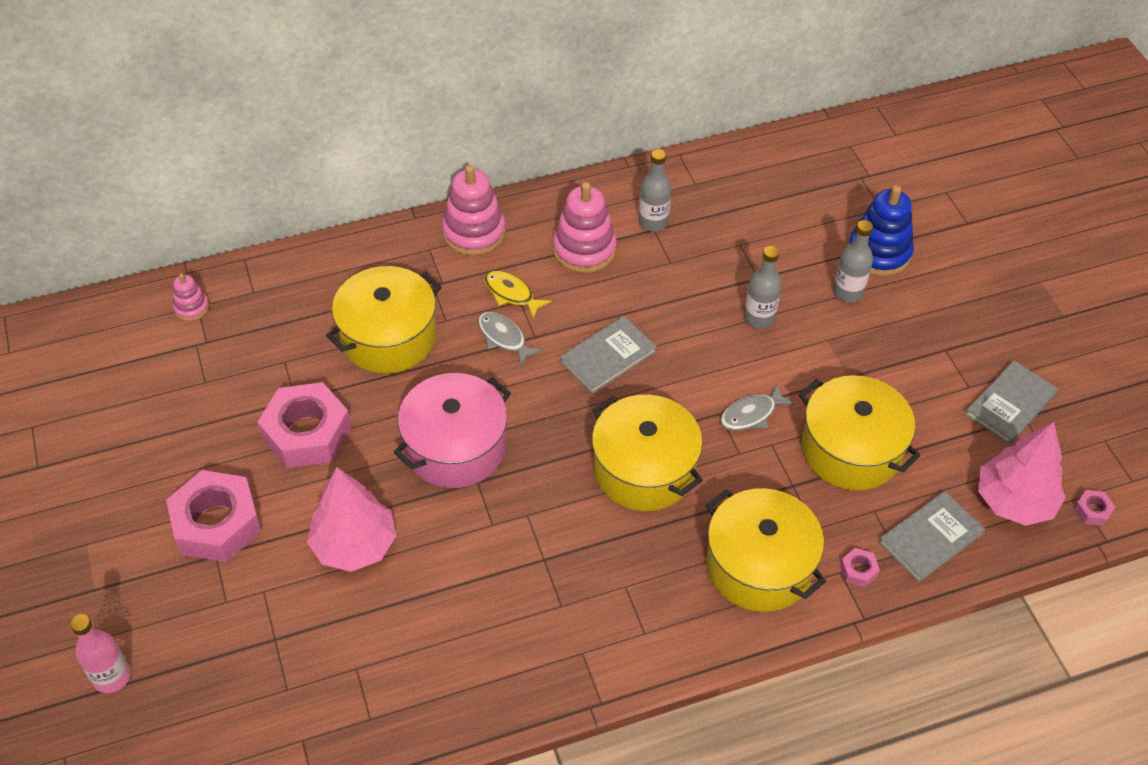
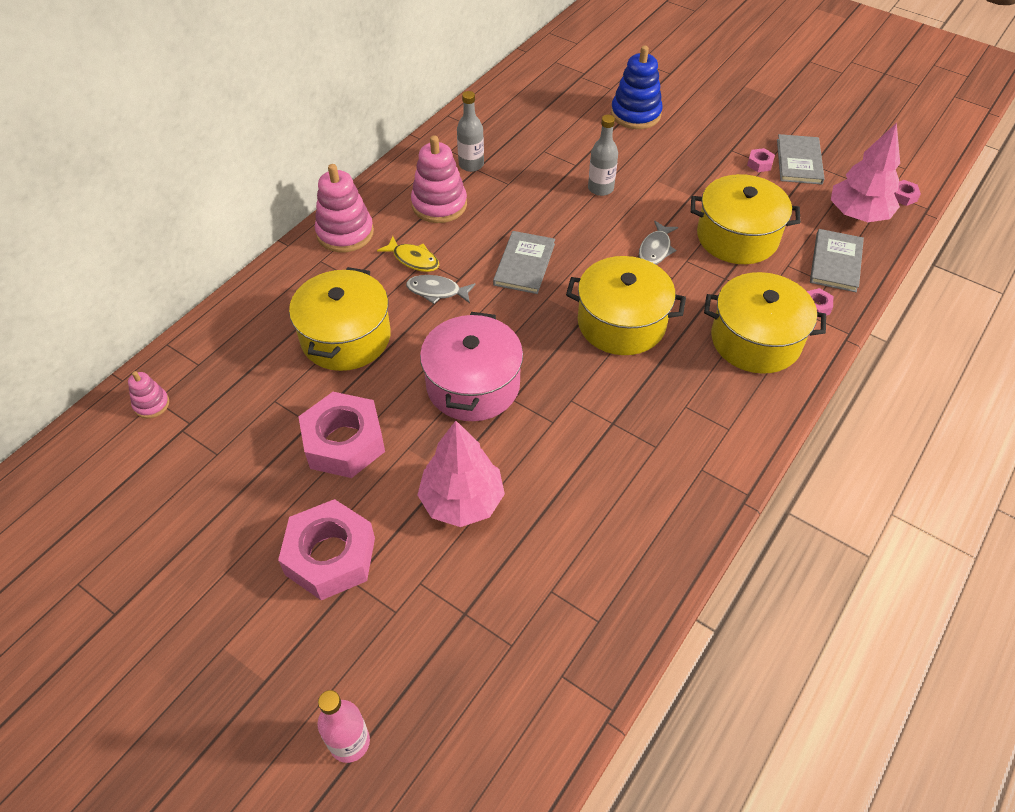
camera: 35 degrees left, 0 degrees up
yellow fish [484,270,551,318] -> yellow fish turned 150 degrees counterclockwise [377,236,439,272]
grey bottle [833,220,873,303] -> none
none -> pink nut [747,148,775,172]

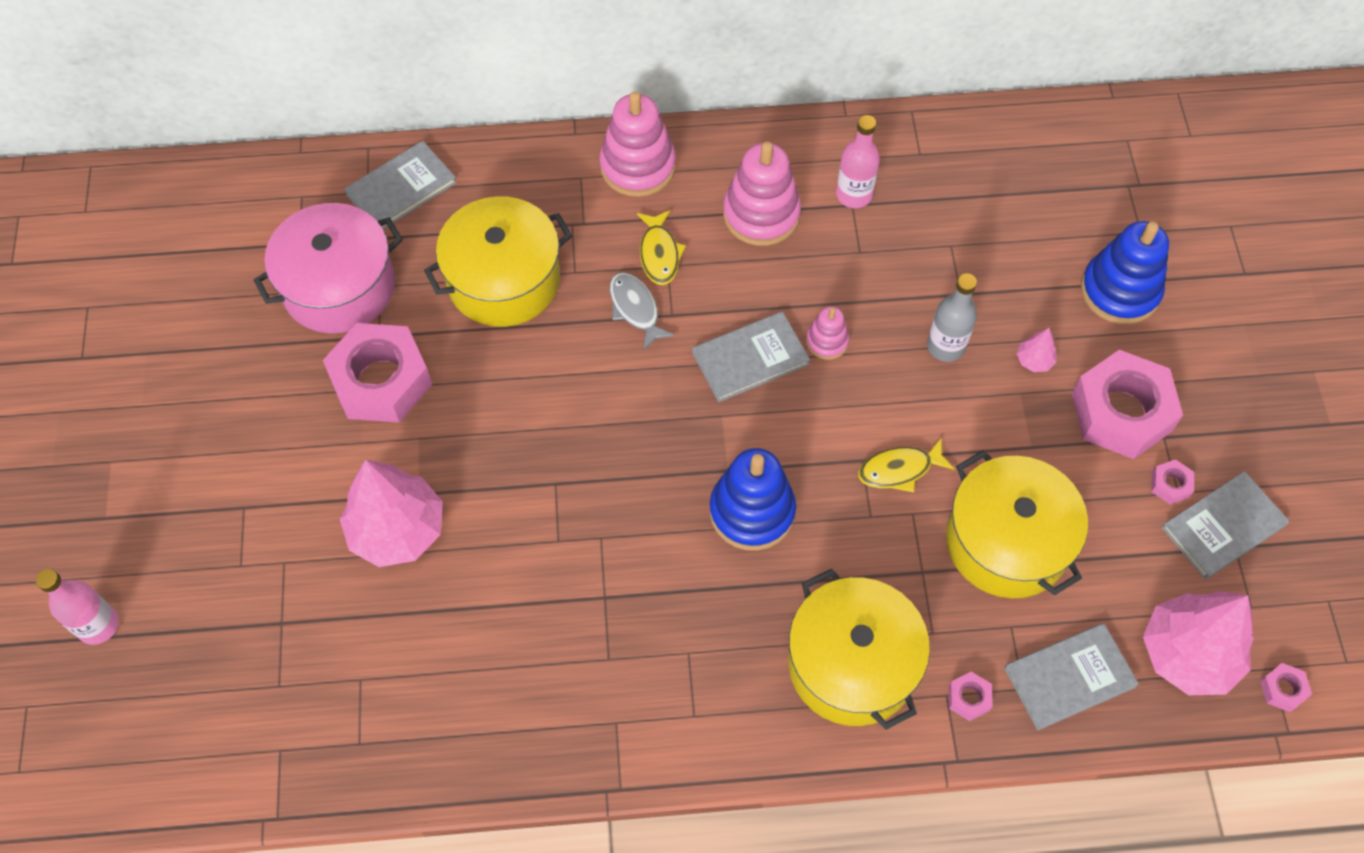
camera: 50 degrees right, 10 degrees up
pink stacking toy [128,371,169,418] -> pink stacking toy moved to [806,306,849,360]
pink nut [278,499,375,600] -> pink nut moved to [1072,350,1183,459]
pink pot [420,312,523,421] -> pink pot moved to [253,203,403,334]
grey bottle [457,91,484,172] -> pink bottle [836,115,880,208]
yellow pot [566,256,686,355] -> blue stacking toy [710,448,796,551]
grey fish [639,221,678,265] -> yellow fish [858,438,955,492]
none -> grey book [344,141,457,229]
none -> pink tree [1016,328,1057,372]

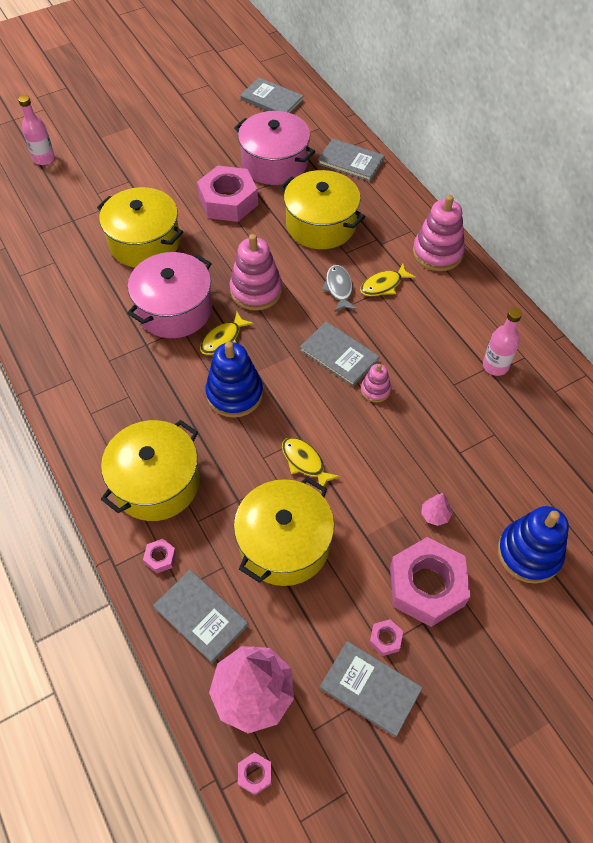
camera: 65 degrees right, 5 degrees down
pink tree [340,460,443,567] -> yellow pot [97,187,183,268]
grey fish [610,273,675,350] -> grey fish turned 45 degrees counterclockwise [322,265,357,312]
pink stacking toy [723,142,801,246] -> pink stacking toy moved to [230,234,282,311]
grey bottle [927,273,977,362] -> none
none -> pink pot [127,252,212,338]
none -> yellow fish [200,312,254,355]
none -> grey book [240,78,304,113]

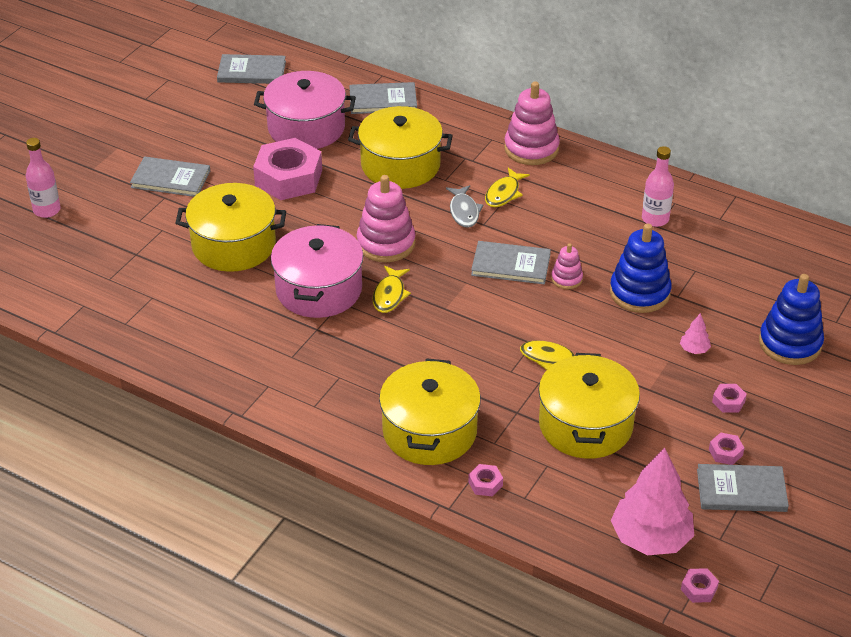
camera: 30 degrees left, 15 degrees down
grey book [153,570,248,664] -> grey book moved to [130,156,210,197]
blue stacking toy [205,341,263,418] -> blue stacking toy moved to [610,223,672,313]
grey fish [322,265,357,312] -> grey fish turned 150 degrees counterclockwise [446,185,483,228]
pink nut [390,537,471,627] -> pink nut [712,384,747,413], size x0.41

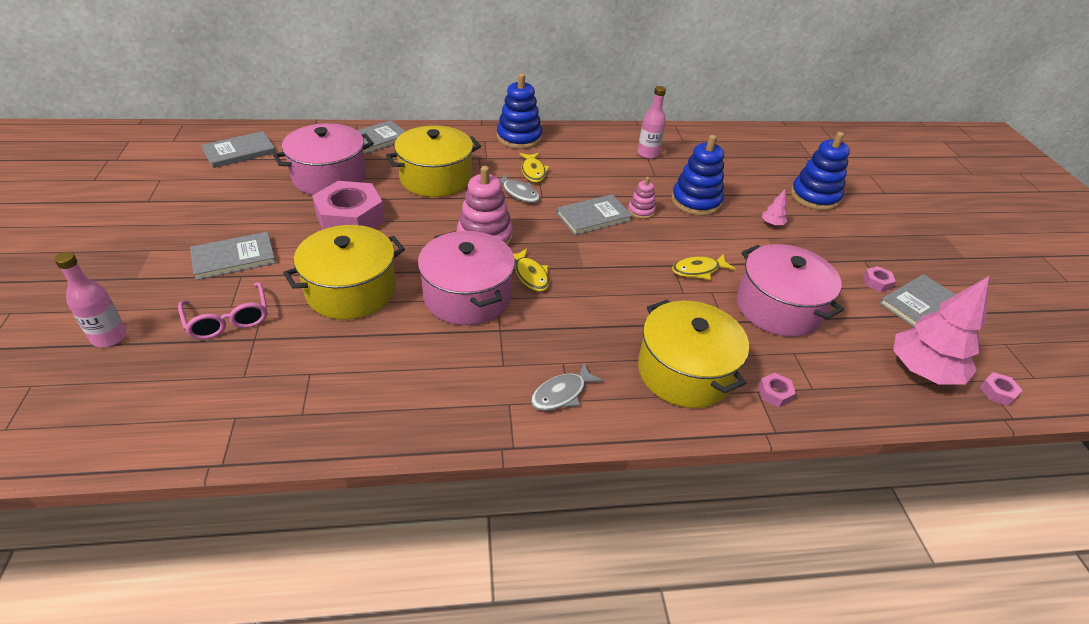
camera: 40 degrees left, 0 degrees up
pink stacking toy [504,82,560,165] -> blue stacking toy [497,74,542,149]
yellow pot [538,353,640,459] -> pink pot [737,244,844,337]
pink nut [712,384,747,413] -> none
none -> pink glasses [178,282,267,340]
none -> grey fish [531,363,604,411]

